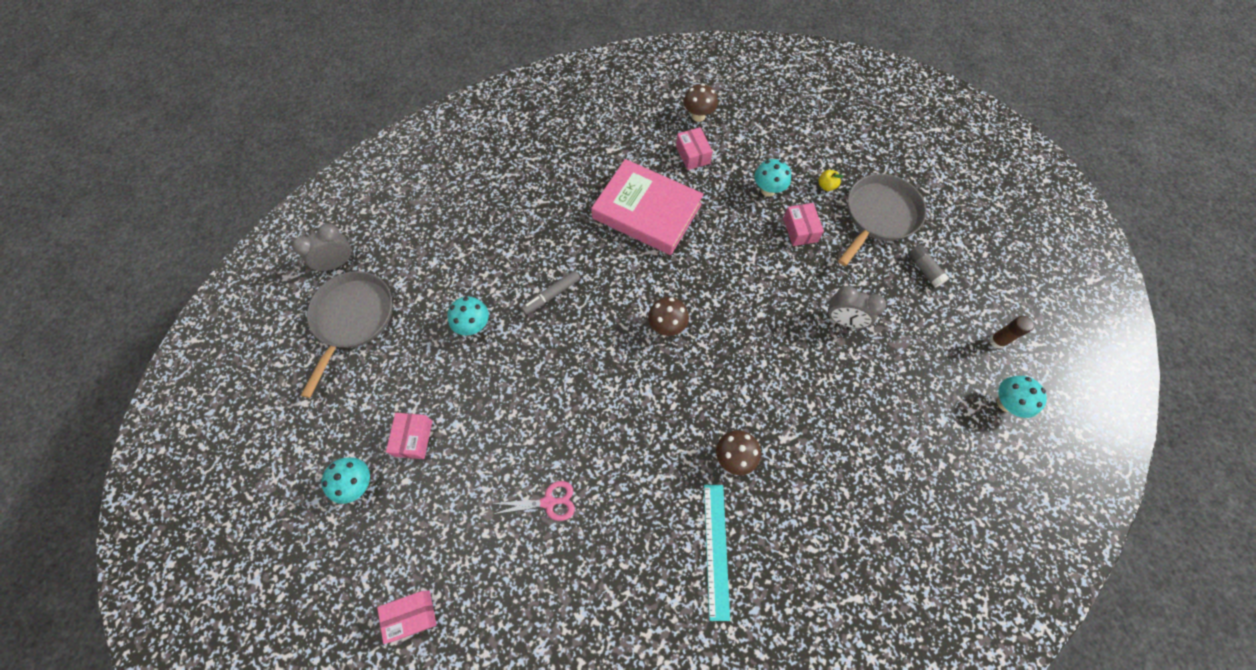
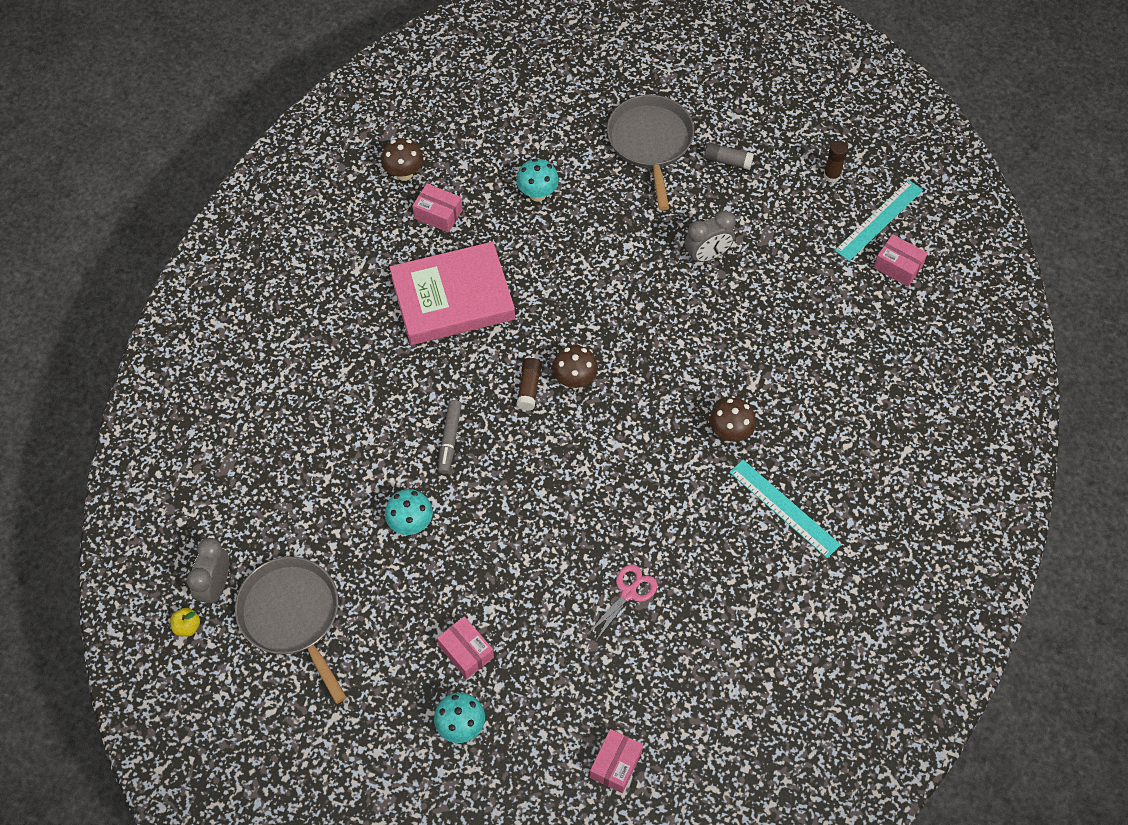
camera: 45 degrees left, 5 degrees down
pink box [783,203,824,246] -> pink box moved to [874,234,928,287]
yellow apple [818,170,844,191] -> yellow apple moved to [170,608,200,637]
turquoise mushroom [997,376,1047,418] -> turquoise ruler [835,180,923,261]
none -> brown glue stick [516,358,542,411]

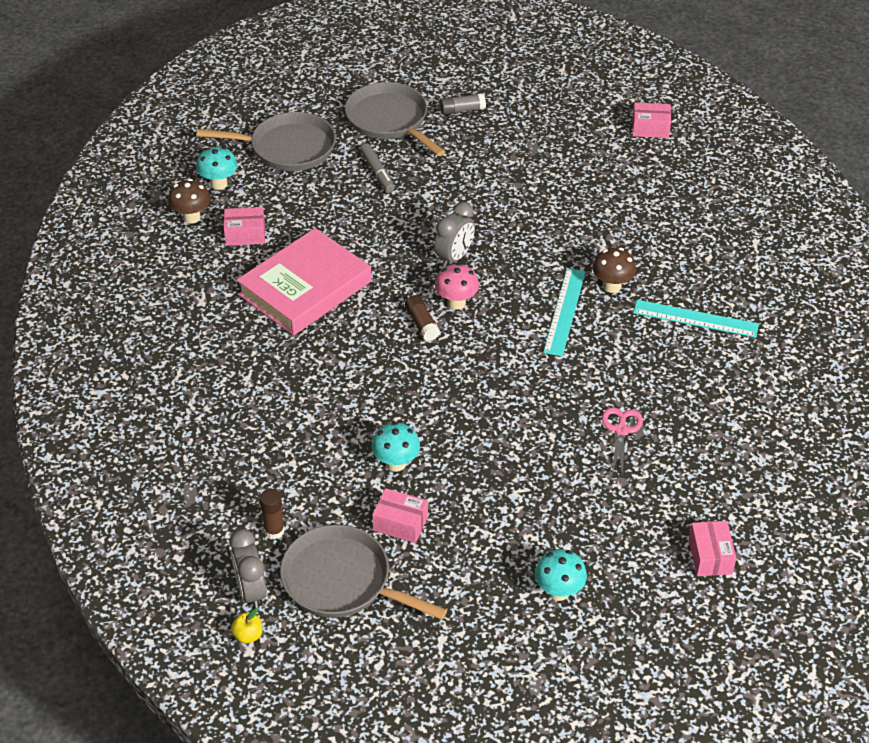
camera: 30 degrees left, 15 degrees down
pink box [437,616,494,679] -> pink box moved to [372,488,428,543]
grey marker [438,400,462,474] -> grey marker moved to [360,143,395,192]
turquoise mushroom [516,158,559,201] -> turquoise mushroom moved to [196,147,237,190]
brown mushroom [552,345,598,389] -> pink mushroom [435,263,479,310]
grey clock [685,210,735,263] -> grey clock moved to [434,202,475,268]
brown glue stick [823,140,848,183] -> brown glue stick moved to [260,489,285,539]
turquoise ruler [835,180,923,261] -> turquoise ruler moved to [543,268,586,356]
none -> grey pan [196,112,336,171]

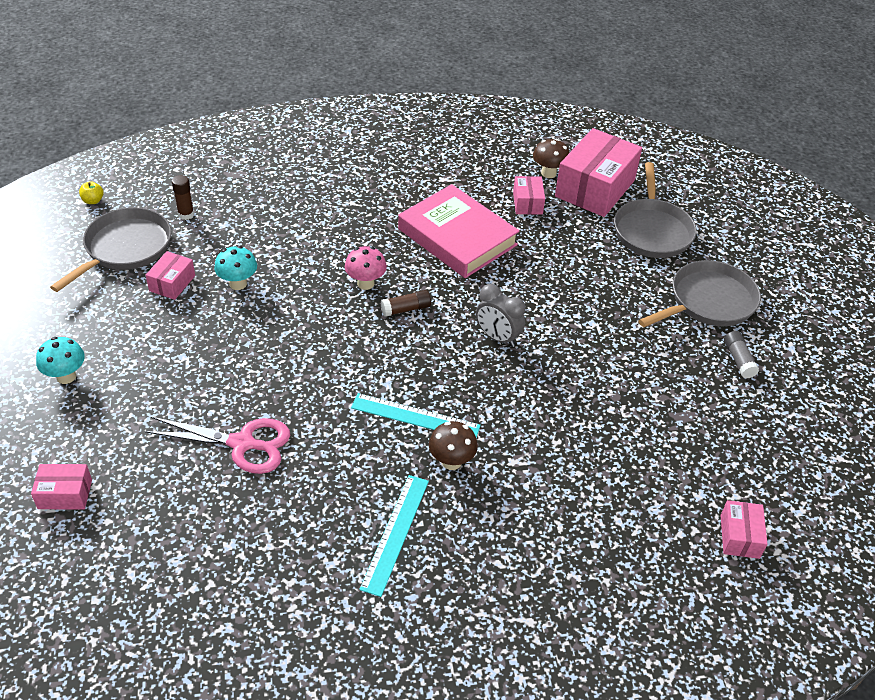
camera: 90 degrees right, 0 degrees up
turquoise mushroom [196,147,237,190] -> pink box [555,128,642,217]
grey clock [230,529,267,609] -> none
grey marker [360,143,395,192] -> none
pink mushroom [435,263,479,310] -> pink mushroom moved to [345,246,387,290]
pink scissors [602,407,643,477] -> pink scissors [145,417,290,474], size x1.61

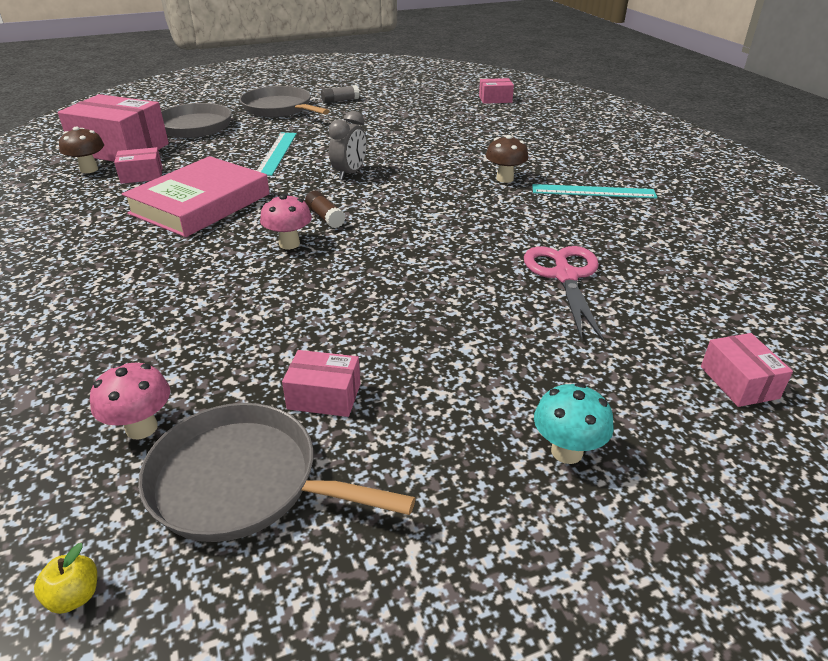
camera: 100 degrees left, 10 degrees down
brown glue stick [172,175,194,220] -> pink mushroom [90,363,170,440]
turquoise mushroom [214,246,257,290] -> none
turquoise ruler [351,393,481,438] -> turquoise ruler moved to [257,133,297,176]

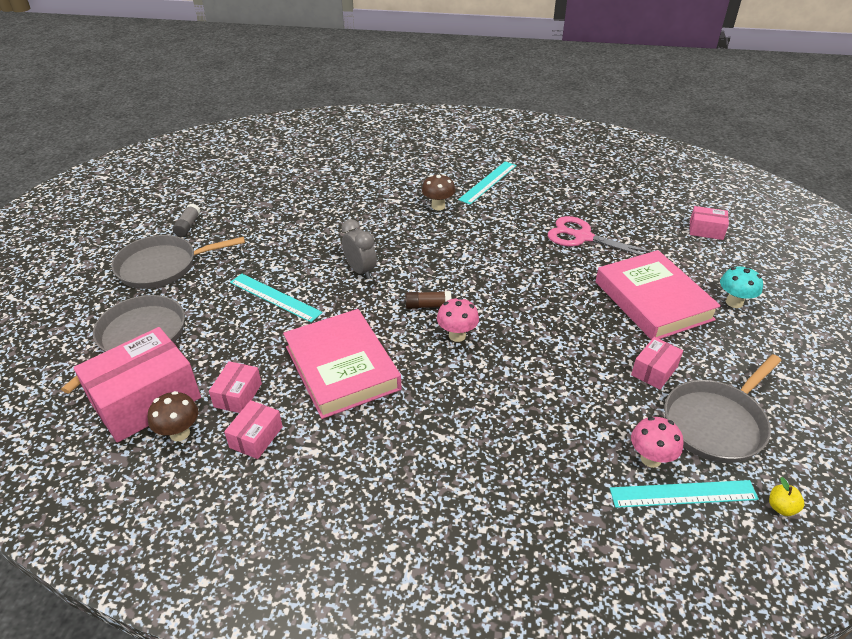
camera: 60 degrees left, 5 degrees up
pink box [479,78,514,104] -> pink box moved to [224,400,283,459]
none -> pink book [596,250,721,340]
none -> turquoise ruler [610,480,759,508]

